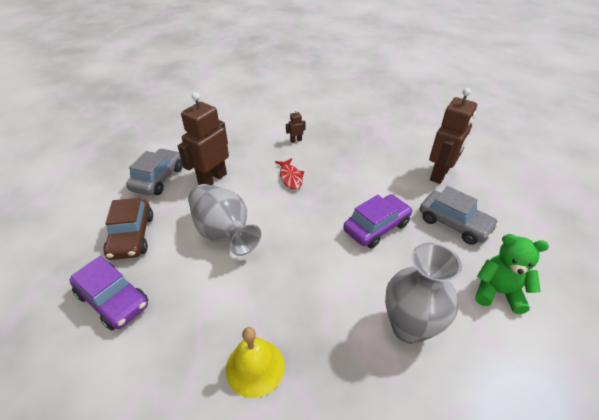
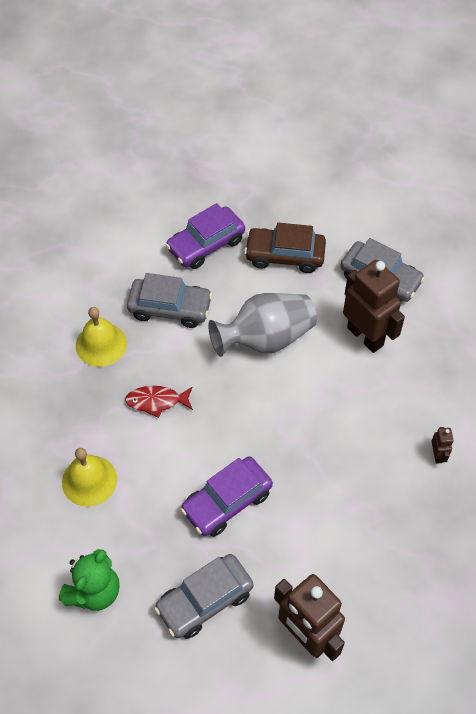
camera: 105 degrees right, 15 degrees up
red fish [275,158,304,189] -> red fish moved to [125,386,193,418]
purple car [343,194,412,248] -> purple car turned 75 degrees clockwise [181,456,273,537]
grey vase [385,243,462,344] -> yellow bell [62,448,117,507]
none -> grey car [127,273,213,328]

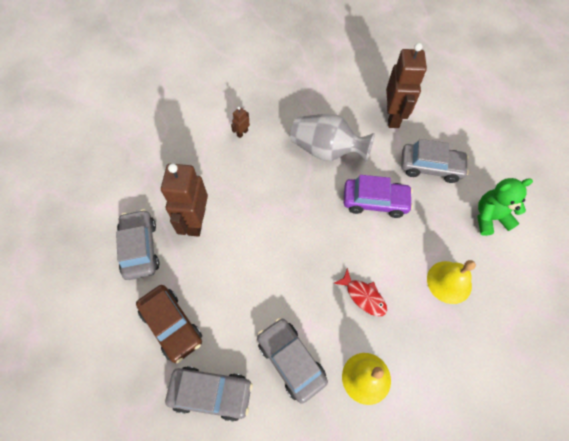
camera: 135 degrees left, 5 degrees up
purple car [165,203,245,269] -> grey car [165,366,253,422]
grey vase [208,293,317,357] -> grey vase moved to [290,114,375,162]

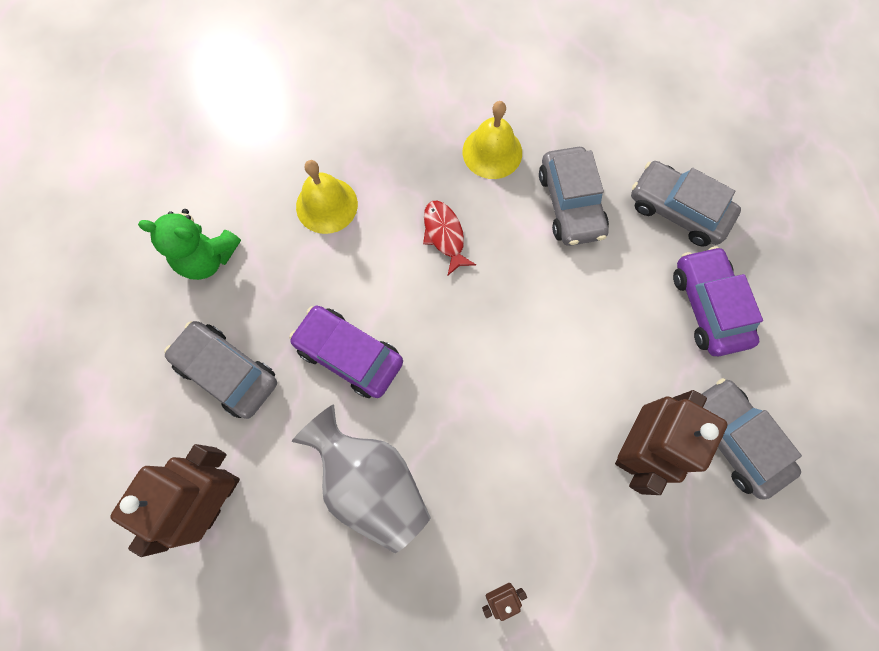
camera: 155 degrees left, 10 degrees up
grey car [116,209,160,280] -> grey car turned 135 degrees clockwise [702,378,802,499]
brown car [136,285,202,363] -> purple car [673,246,763,356]

